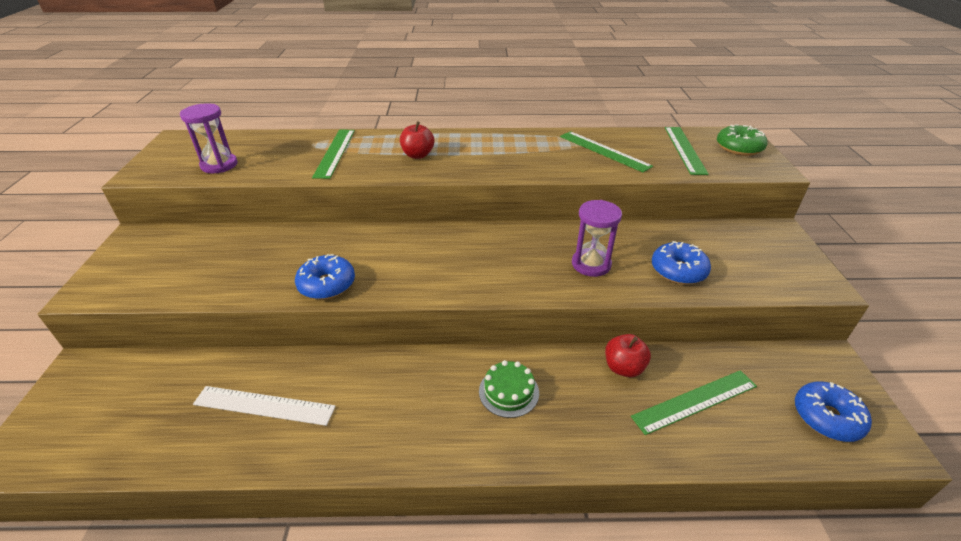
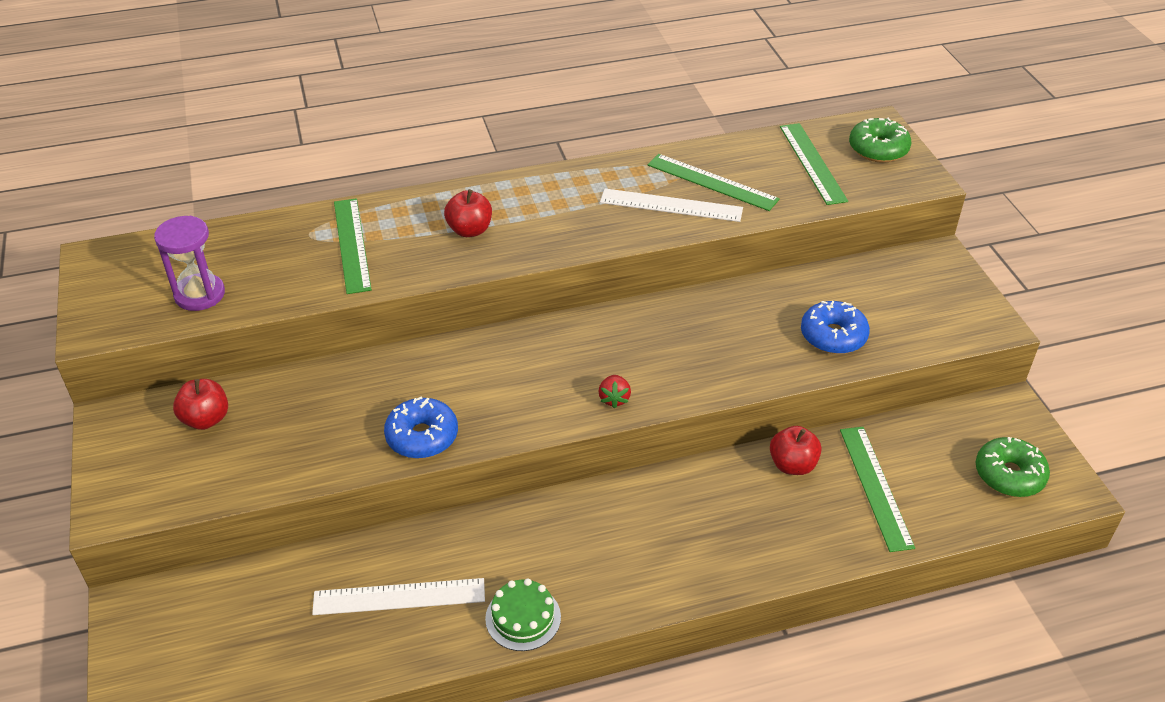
camera: 15 degrees left, 5 degrees up
green cake [479,360,539,418] -> green cake moved to [485,578,561,651]
purple hourglass [572,200,622,277] -> none
green ruler [631,370,757,435] -> green ruler turned 60 degrees counterclockwise [840,427,915,552]
blue donut [795,381,872,442] -> green donut [976,437,1050,497]
none -> red apple [173,379,228,430]
none -> red strawberry [598,375,631,409]
none -> white ruler [600,189,743,222]

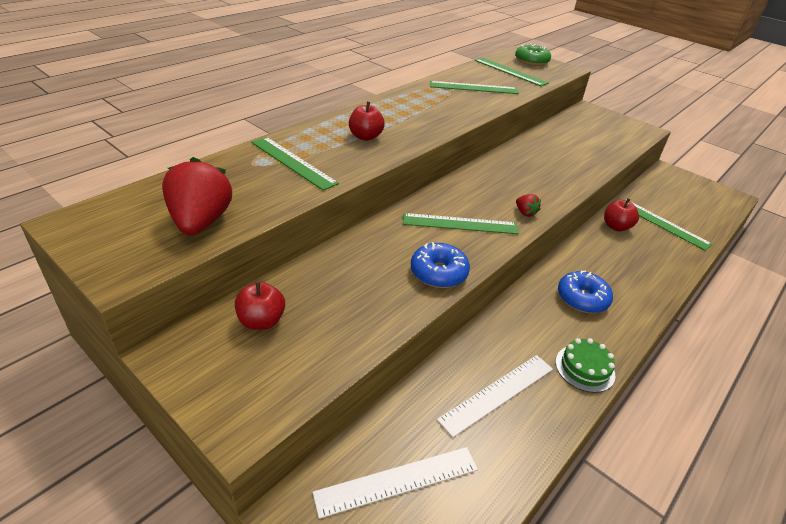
camera: 35 degrees left, 5 degrees down
purple hourglass [154,216,225,311] -> red strawberry [162,157,232,235]
white ruler [600,189,743,222] -> white ruler moved to [312,447,478,519]
blue donut [801,301,870,354] -> blue donut moved to [558,271,613,313]
green donut [976,437,1050,497] -> none
none -> green ruler [403,213,519,234]

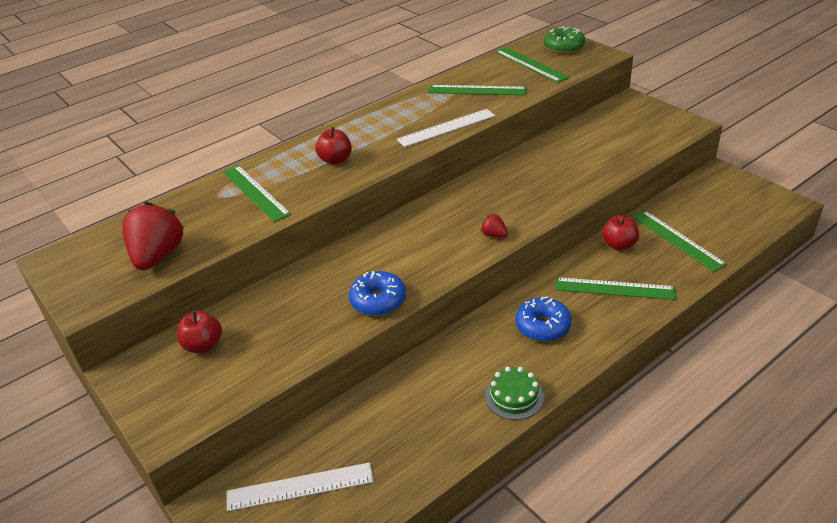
camera: 15 degrees right, 0 degrees up
green ruler [403,213,519,234] -> green ruler moved to [555,277,676,300]
white ruler [437,355,553,437] -> white ruler moved to [397,109,496,147]
red strawberry [516,194,541,217] -> red strawberry turned 150 degrees clockwise [480,214,508,238]

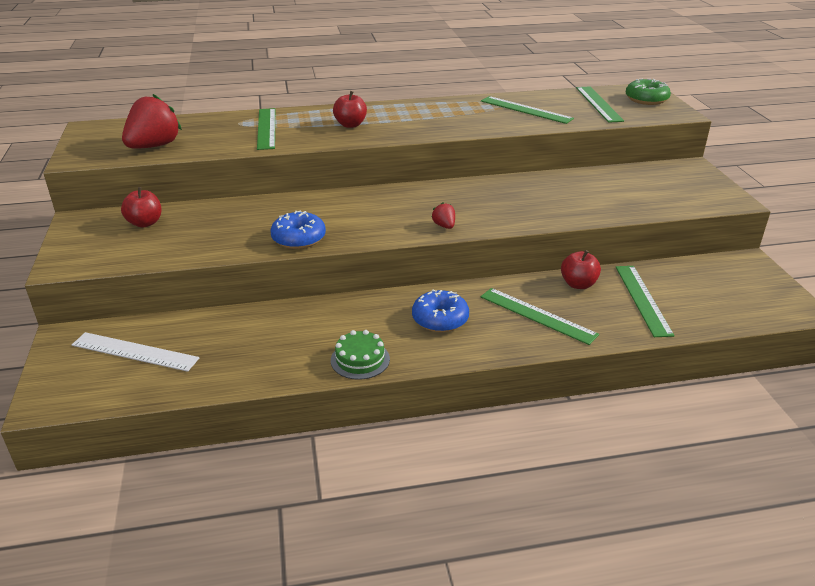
camera: 25 degrees right, 5 degrees down
white ruler [397,109,496,147] -> none

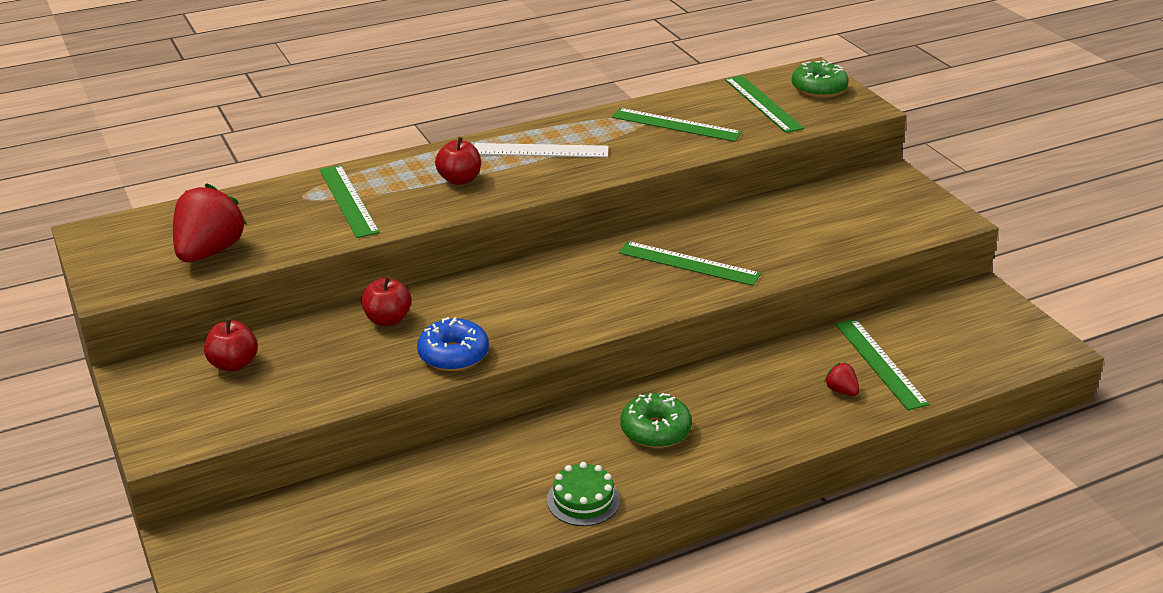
camera: 15 degrees left, 0 degrees up
white ruler [72,332,200,372] -> white ruler moved to [474,143,609,157]
blue donut [412,289,469,332] -> green donut [621,393,692,448]
red strawberry [432,202,455,229] -> red strawberry moved to [824,363,860,396]
green ruler [481,288,599,345] -> green ruler moved to [619,241,761,286]
red apple [561,250,601,289] -> red apple moved to [361,276,412,326]

